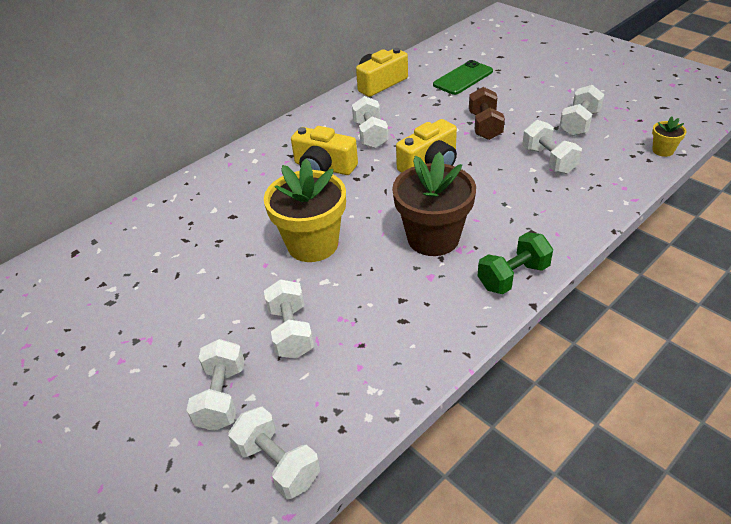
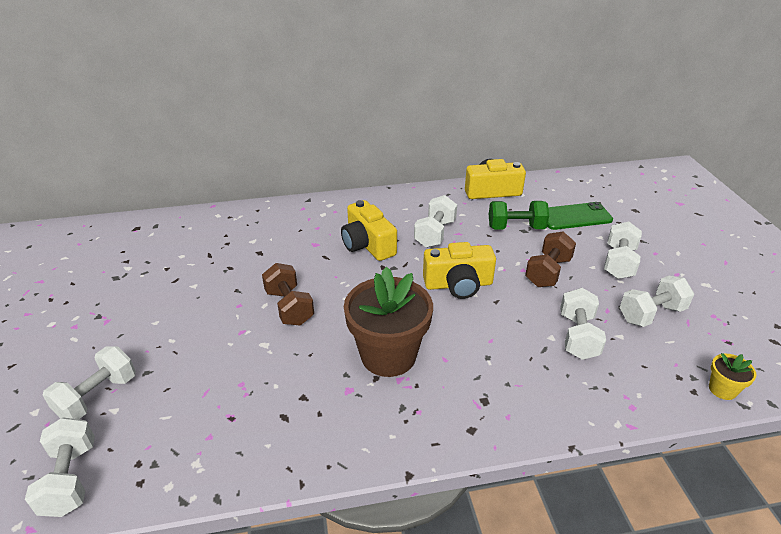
camera: 30 degrees right, 5 degrees down
yellow flower pot [264,159,346,262] -> brown dumbbell [262,263,314,325]
white dumbbell [264,279,314,359] -> white dumbbell moved to [604,221,642,279]
green dumbbell [478,232,553,294] -> green dumbbell moved to [489,201,549,230]

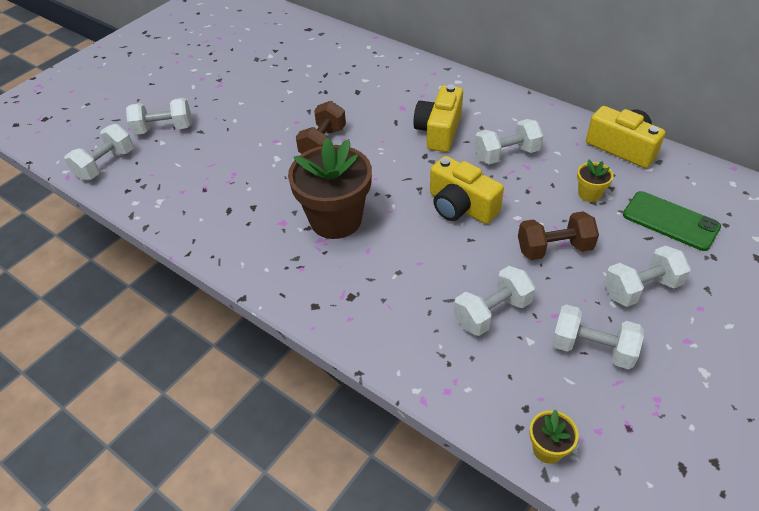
camera: 50 degrees right, 10 degrees up
green dumbbell [489,201,549,230] -> yellow flower pot [577,159,614,202]

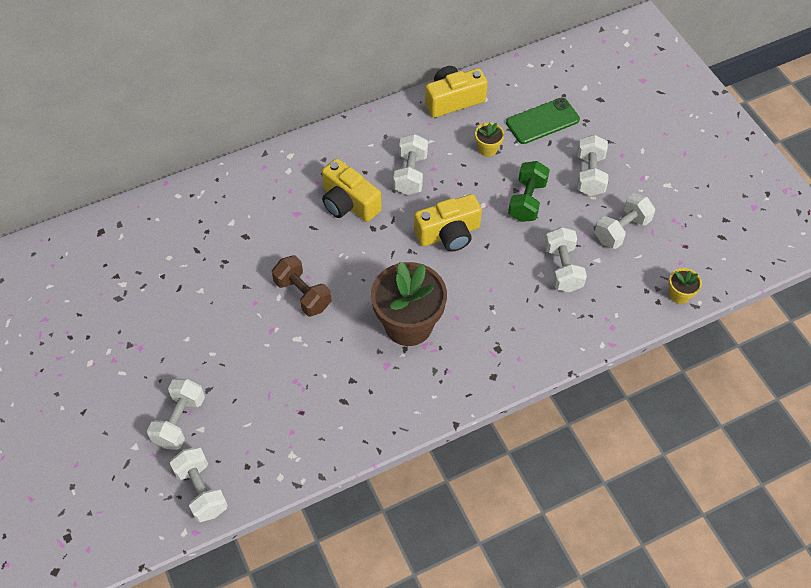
camera: 65 degrees left, 10 degrees up
brown dumbbell [518,211,599,260] -> green dumbbell [508,161,550,222]

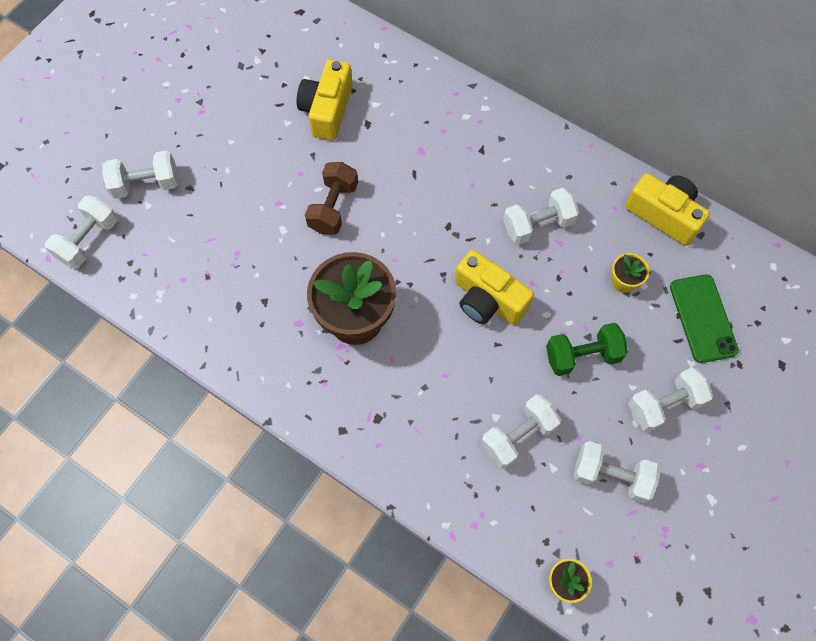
camera: 60 degrees right, 10 degrees up
yellow camera [322,158,382,222] -> yellow camera moved to [297,60,353,140]
green phone [506,98,580,144] -> green phone turned 45 degrees clockwise [670,274,739,363]

